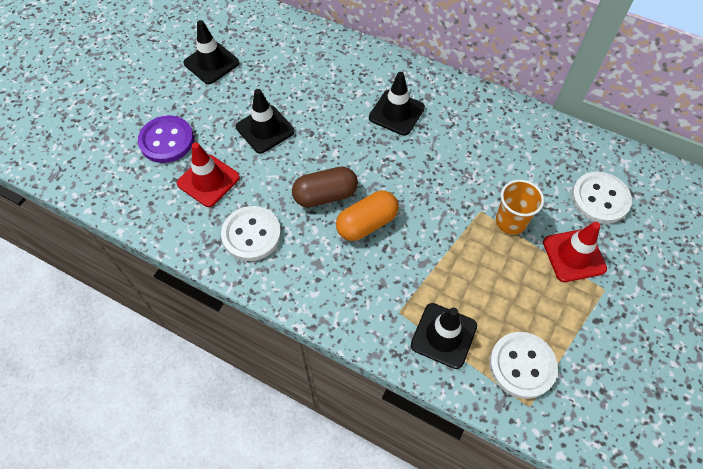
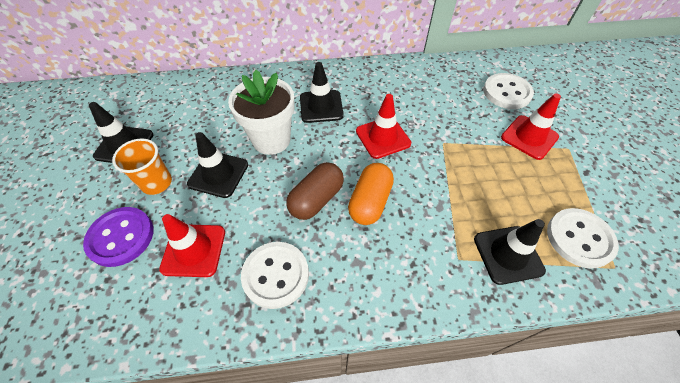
camera: 35 degrees left, 5 degrees down
orange cup [496,180,544,235] -> orange cup moved to [112,138,172,195]
none -> white flower pot [228,70,295,155]
none -> red traffic cone [356,94,411,159]

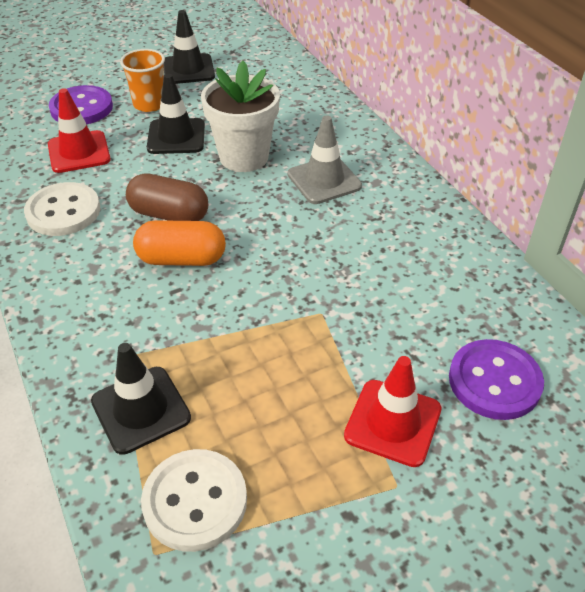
camera: 70 degrees right, 10 degrees down
black traffic cone [300,62,344,123] -> grey traffic cone [288,116,362,204]
red traffic cone [356,94,411,159] -> none
white button [483,73,534,109] -> purple button [449,339,544,420]

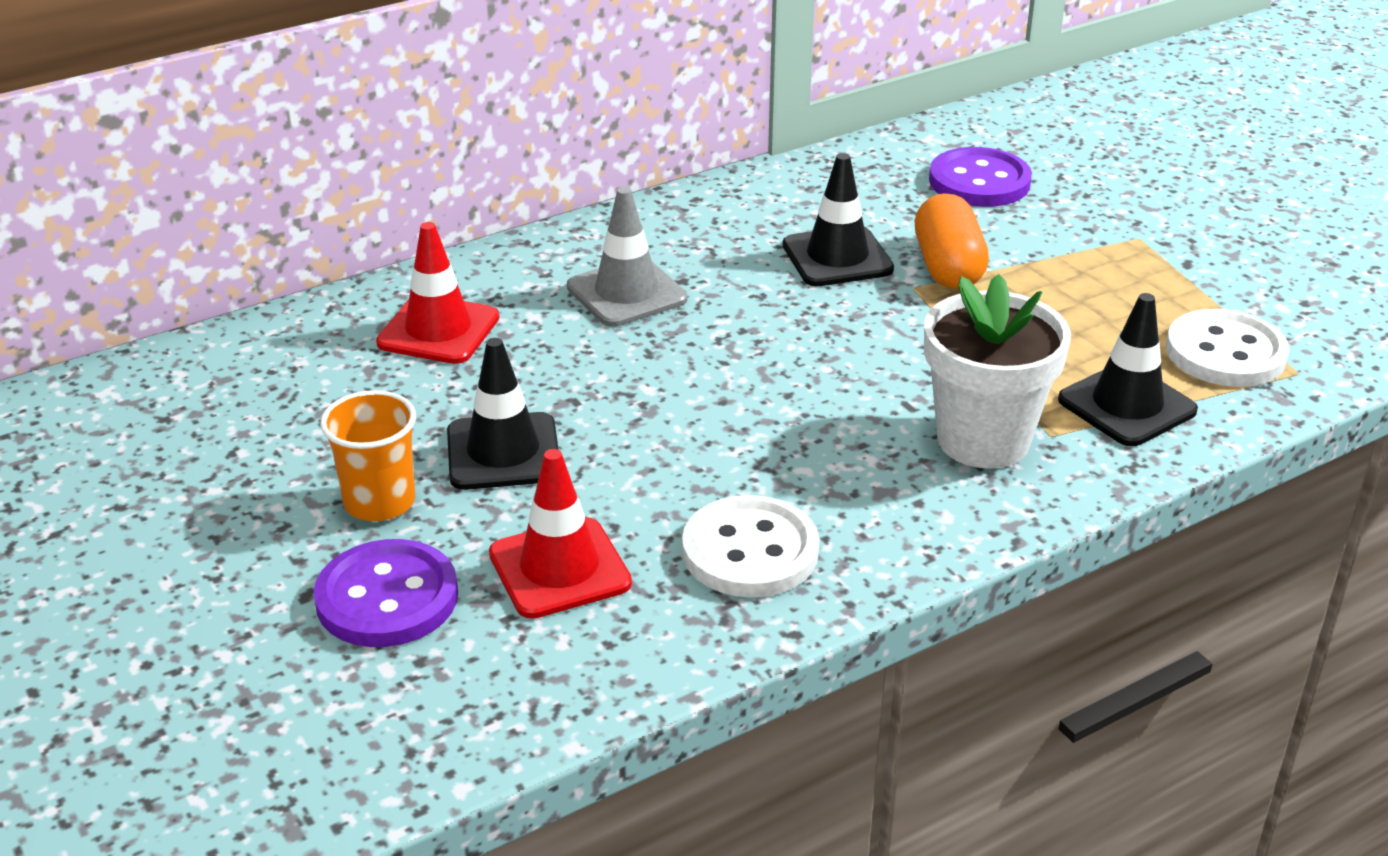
camera: 95 degrees left, 10 degrees down
brown capsule [126,173,208,221] -> none
orange capsule [133,220,226,266] -> orange capsule moved to [915,193,989,289]
black traffic cone [164,10,215,84] -> black traffic cone moved to [783,153,894,286]
white flower pot [201,61,280,172] -> white flower pot moved to [924,274,1071,469]
red traffic cone [344,356,442,467] -> red traffic cone moved to [376,222,499,364]

